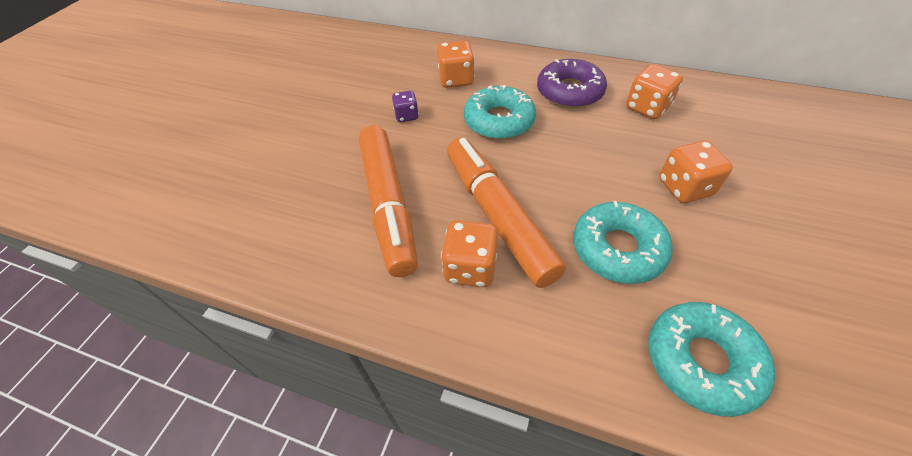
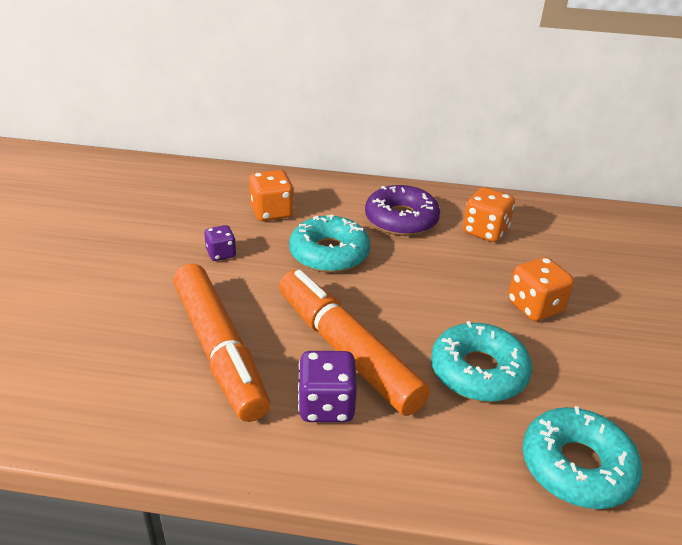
camera: 15 degrees left, 15 degrees down
orange dice [441,220,498,287] -> purple dice [298,351,357,422]

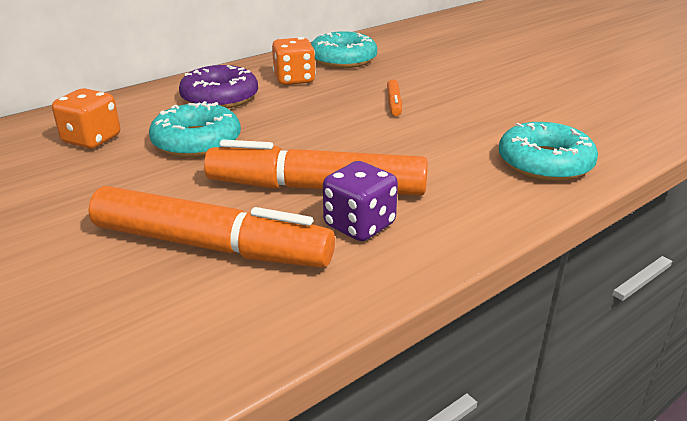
camera: 45 degrees left, 5 degrees down
purple dice [204,225,236,261] -> none
turquoise donut [431,321,532,402] -> turquoise donut moved to [311,31,377,68]
orange dice [508,257,574,321] -> orange marker [387,80,402,116]

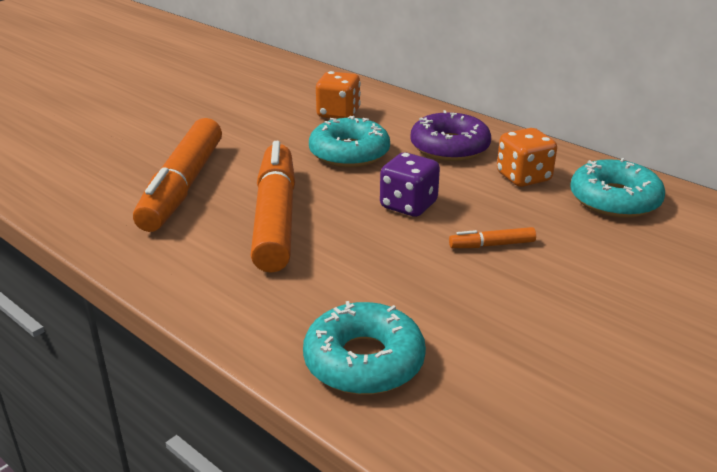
camera: 80 degrees right, 0 degrees up
purple dice [323,161,398,241] -> purple dice moved to [380,153,440,217]

